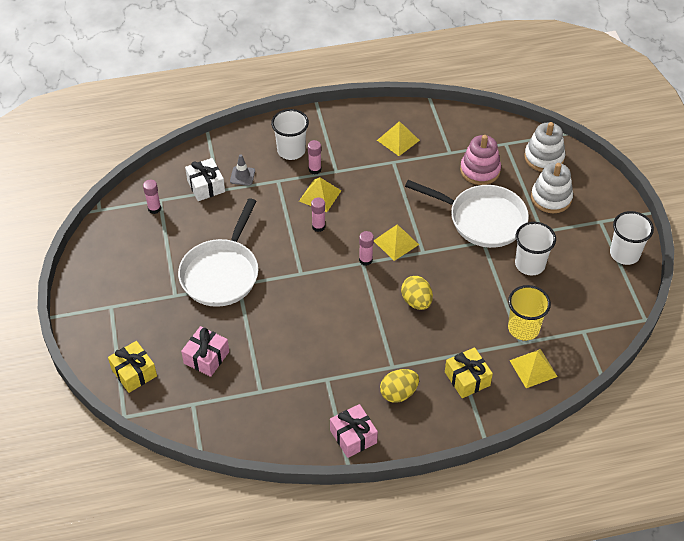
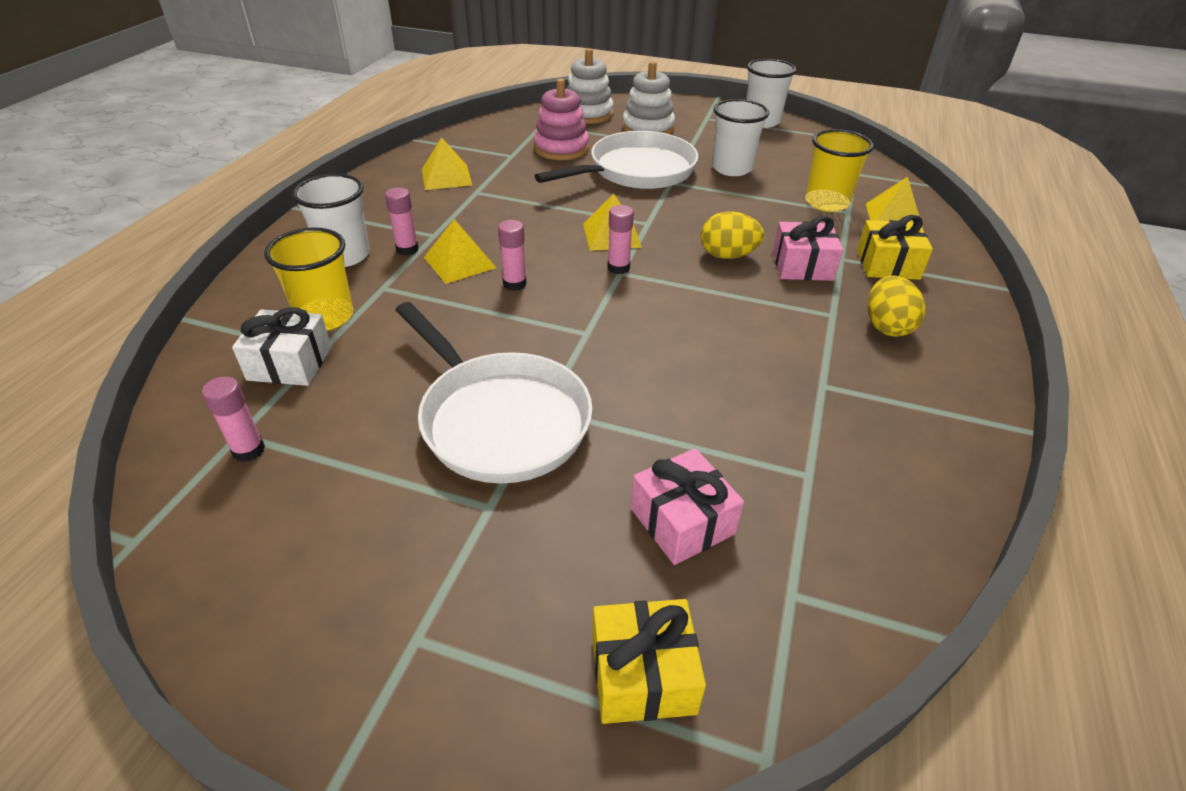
camera: 60 degrees left, 10 degrees down
grey traffic cone [230,154,255,186] -> yellow cup [264,227,353,330]
pink gift [330,404,378,458] -> pink gift moved to [773,216,843,281]

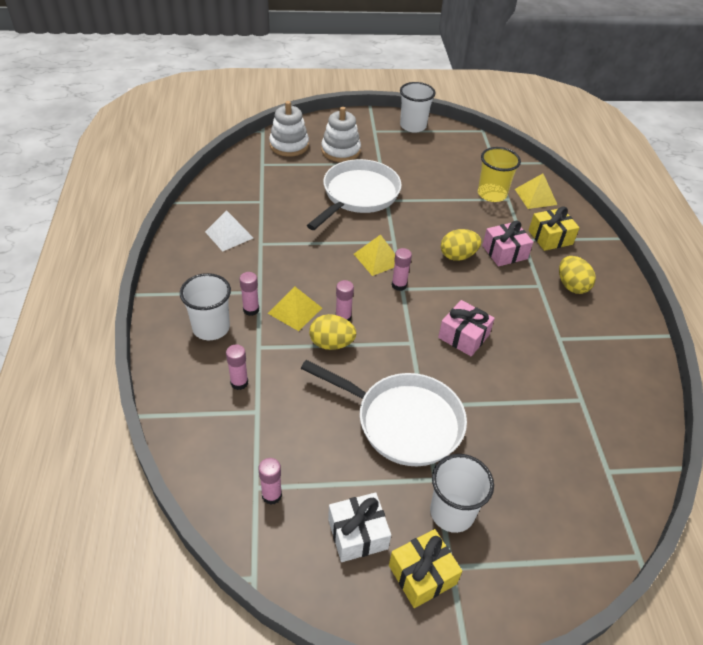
camera: 25 degrees left, 5 degrees up
white gift [232,307,331,386] -> white gift moved to [328,492,391,562]
yellow cup [264,227,353,330] -> pink glue stick [226,344,248,390]
yellow pyramid [422,137,472,190] -> white pyramid [205,210,253,252]
pink stacking toy [534,78,589,160] -> none
yellow gift [592,599,706,724] -> yellow gift moved to [389,529,462,608]
pink gift [631,448,744,565] -> pink gift moved to [438,300,495,356]
white cup [712,99,769,176] -> white cup moved to [430,454,494,533]
none -> yellow egg [309,314,356,350]

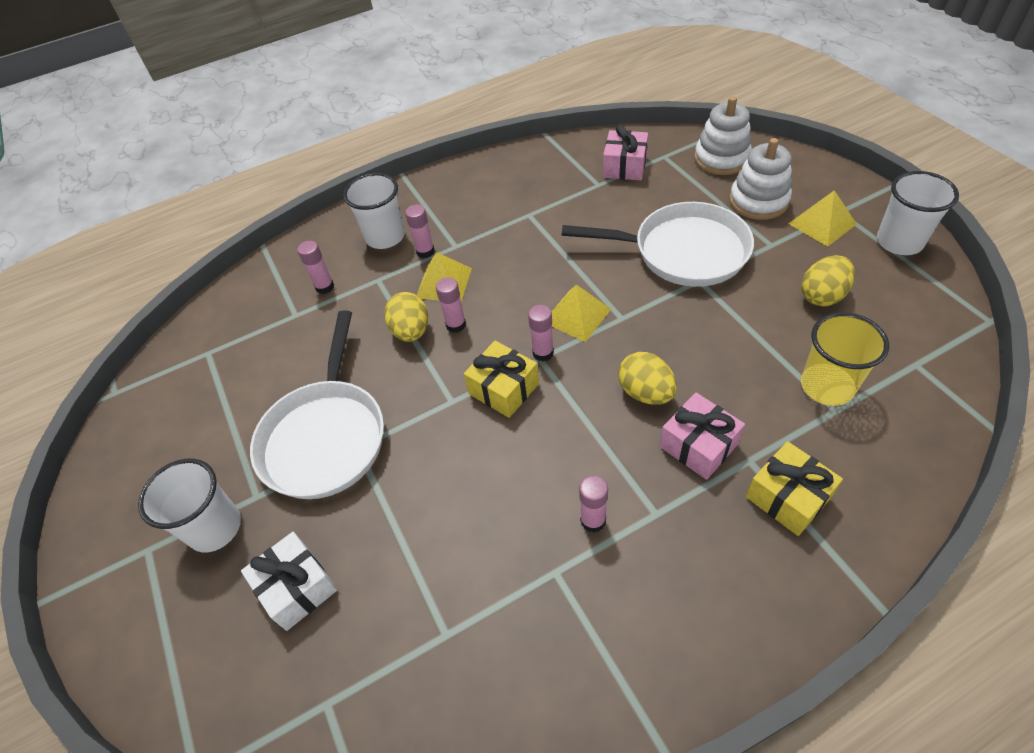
camera: 75 degrees right, 5 degrees up
white pyramid [205,210,253,252] -> none
pink glue stick [259,458,282,505] -> pink glue stick moved to [579,475,608,533]
white gift [328,492,391,562] -> white gift moved to [241,532,337,631]
yellow gift [389,529,462,608] -> yellow gift moved to [464,341,539,418]
pink gift [438,300,495,356] -> pink gift moved to [603,125,648,180]
yellow pyramid [515,174,557,209] -> yellow pyramid moved to [788,190,857,247]
yellow egg [559,256,596,294] -> yellow egg moved to [802,255,855,306]

